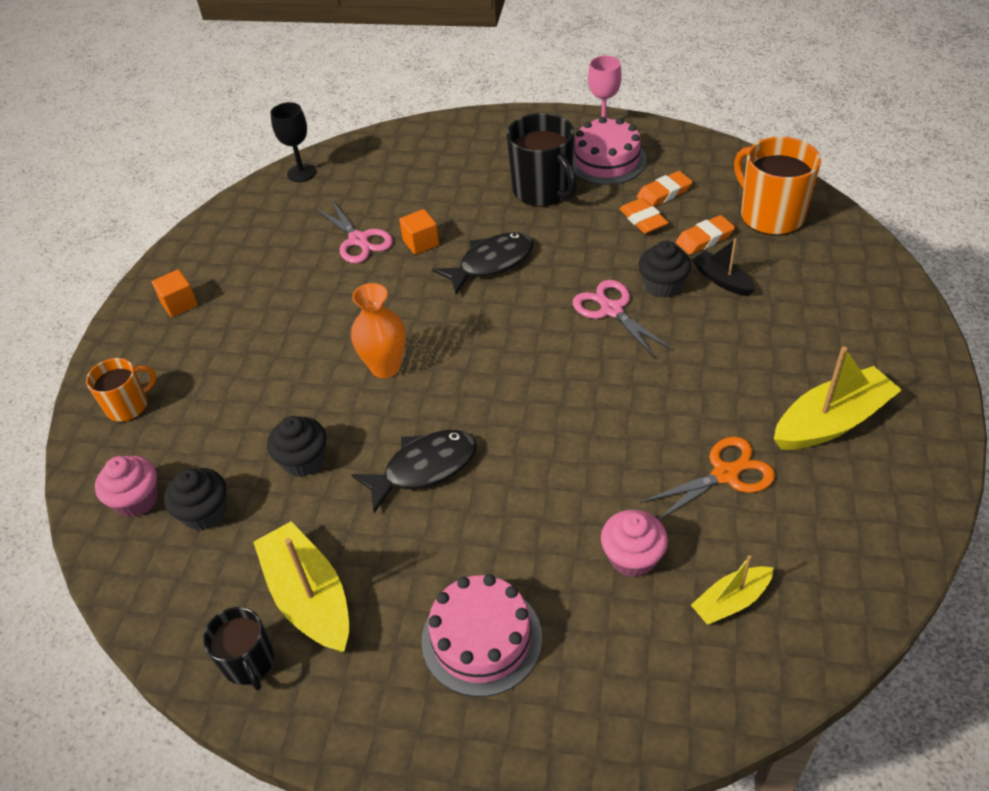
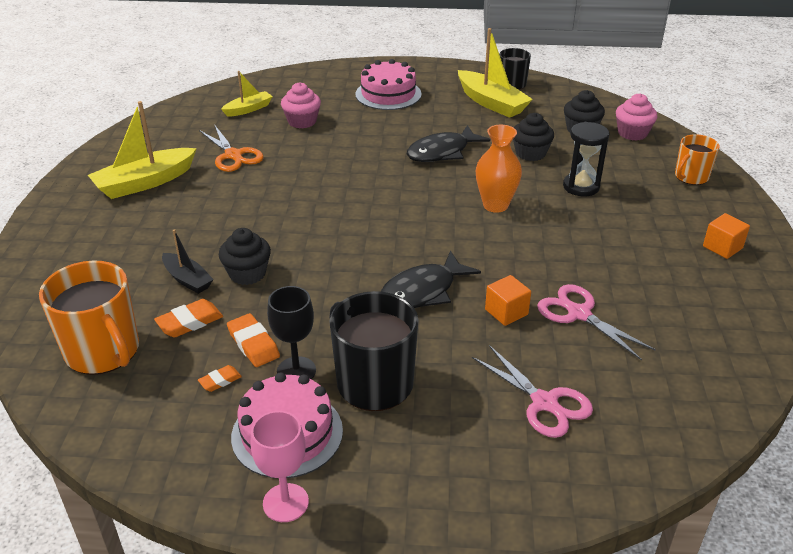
camera: 170 degrees right, 10 degrees down
black goblet [270,102,317,182] -> black goblet moved to [267,286,316,379]
pink scissors [573,280,673,359] -> pink scissors moved to [472,345,593,438]
orange eraser [637,171,693,206] -> orange eraser [198,365,242,392], size x0.60
orange scissors [640,437,775,520] -> orange scissors turned 90 degrees counterclockwise [199,124,264,172]
none -> black hourglass [563,122,610,196]

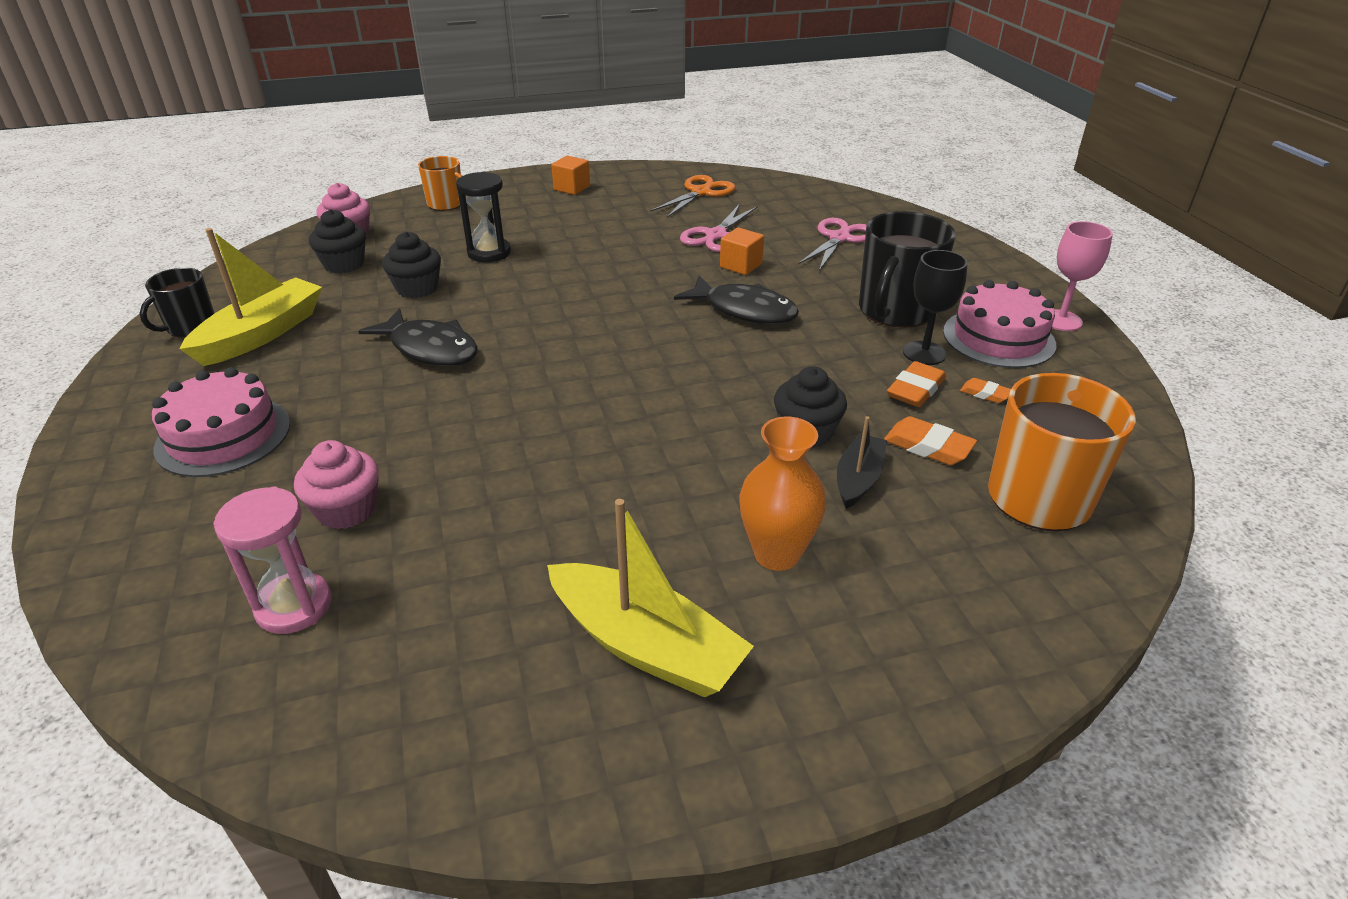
camera: 110 degrees left, 0 degrees up
orange scissors [199,124,264,172] -> orange scissors moved to [650,175,736,218]
yellow boat [221,71,273,117] -> pink hourglass [213,486,332,634]
orange vase [476,125,522,213] -> orange vase moved to [739,417,826,571]

